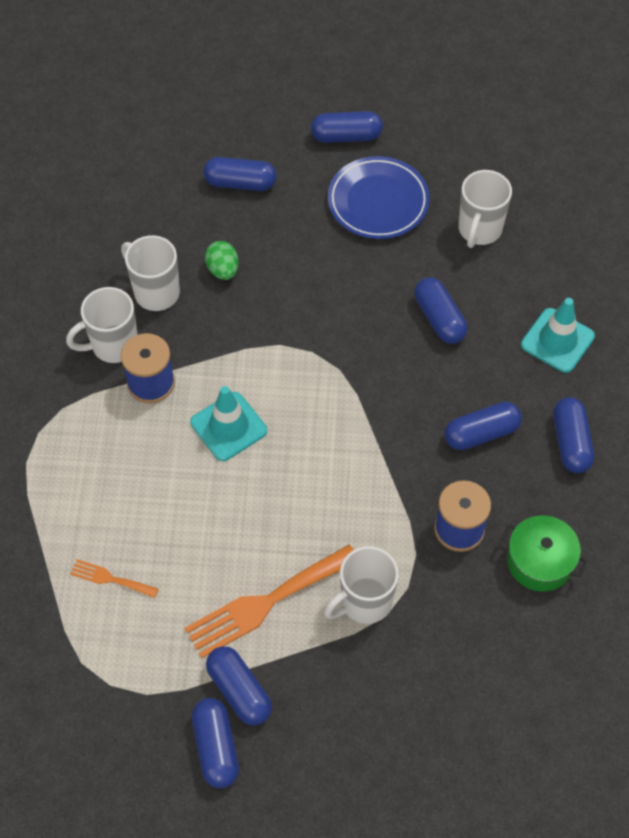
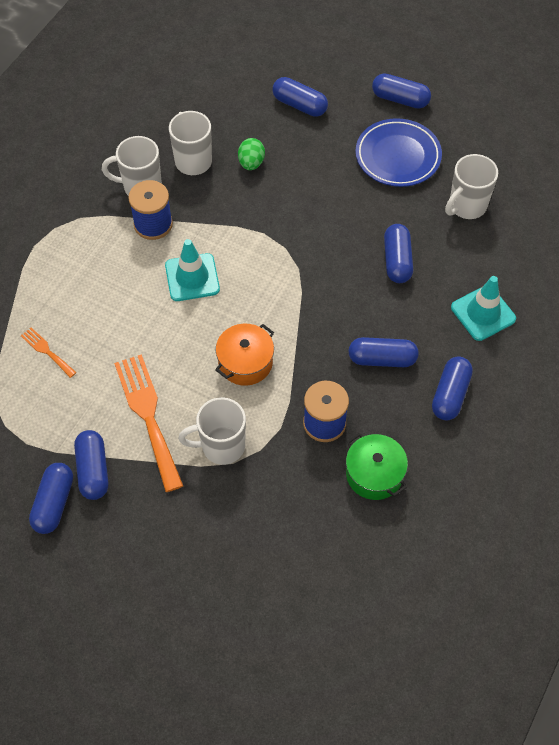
camera: 25 degrees right, 0 degrees up
orange fork [185,545,354,658] -> orange fork turned 75 degrees clockwise [114,354,183,492]
none -> orange pot [215,324,274,386]

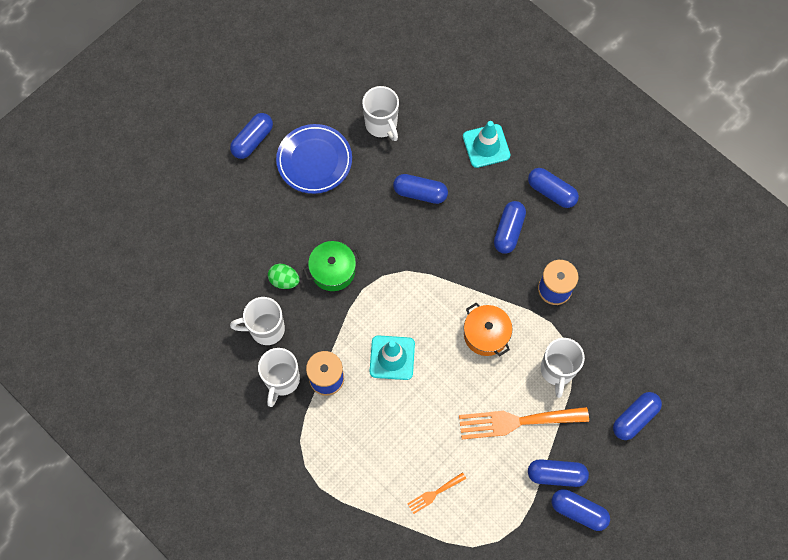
camera: 75 degrees left, 10 degrees up
blue capsule [272,77,328,117] -> blue capsule moved to [613,392,662,440]
green pot [346,433,408,500] -> green pot moved to [303,241,361,291]

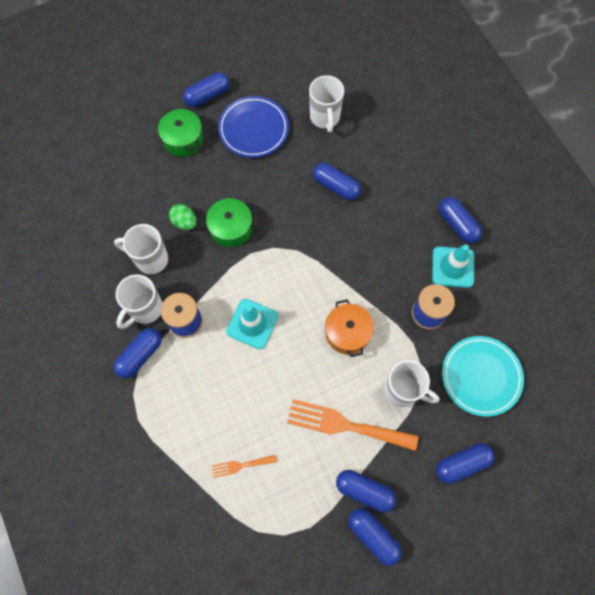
camera: 20 degrees right, 0 degrees up
turquoise traffic cone [463,121,510,168] -> turquoise traffic cone moved to [432,244,474,288]
blue capsule [494,201,526,253] -> blue capsule moved to [113,328,162,378]
white mug [541,338,585,398] -> white mug turned 90 degrees counterclockwise [384,360,440,407]
none -> green pot [158,109,203,156]
none -> turquoise plate [442,336,524,417]

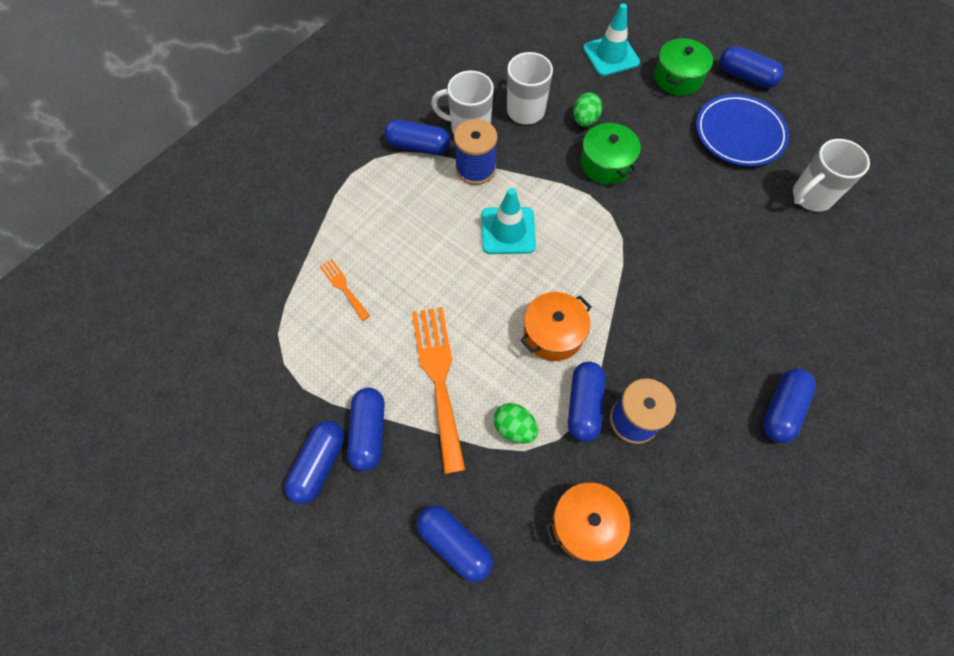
camera: 65 degrees right, 5 degrees down
blue capsule [313,163,361,200] -> blue capsule moved to [568,362,605,442]
white mug [384,360,440,407] -> green egg [493,403,538,444]
turquoise traffic cone [432,244,474,288] -> turquoise traffic cone moved to [583,3,640,76]
turquoise plate [442,336,524,417] -> orange pot [545,482,637,562]

